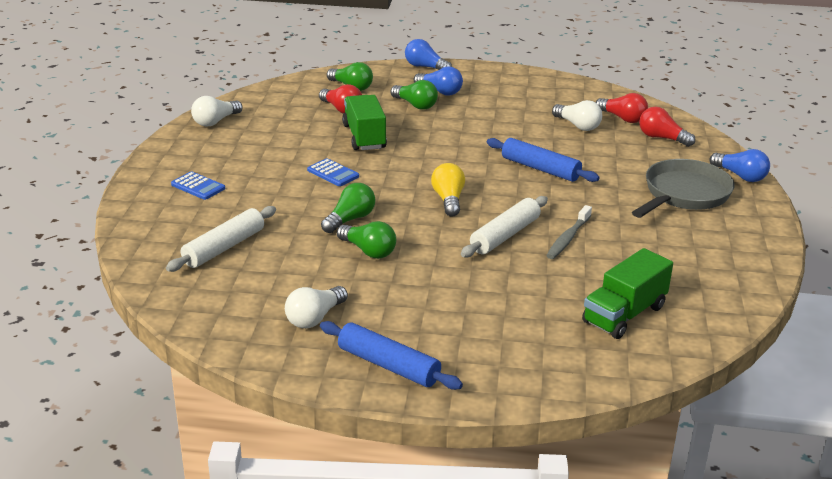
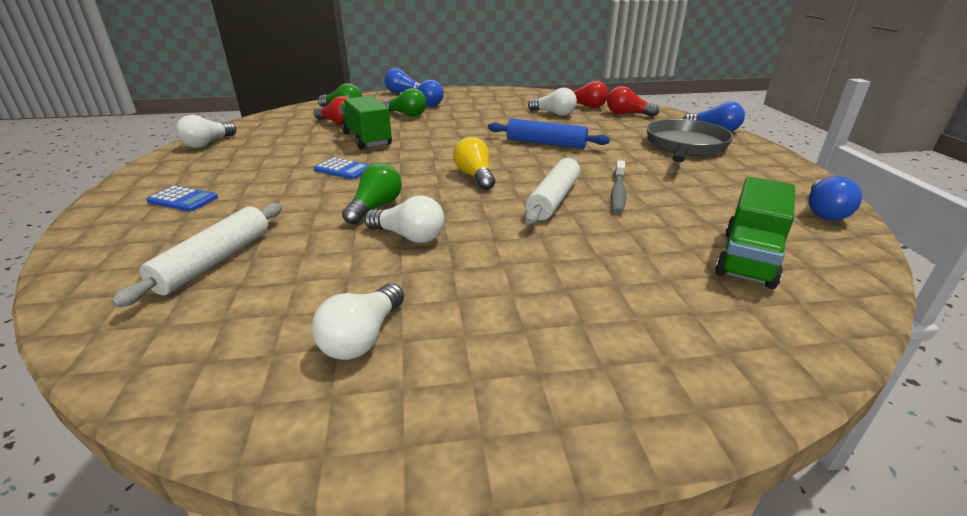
camera: 15 degrees left, 0 degrees up
blue rolling pin [320,321,463,390] -> none
green light bulb [337,221,396,259] -> white light bulb [364,196,445,243]
none -> blue light bulb [809,176,862,220]

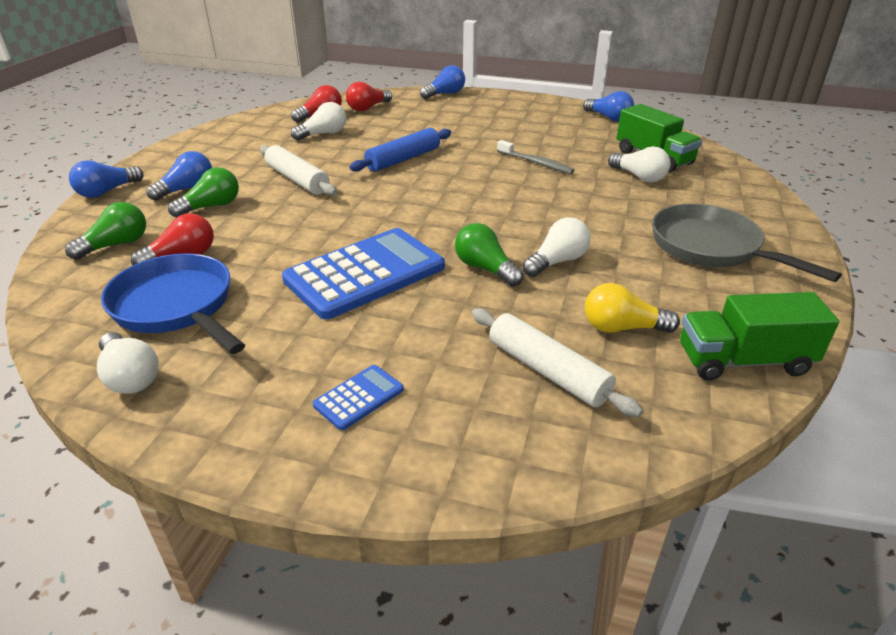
camera: 65 degrees left, 5 degrees up
white light bulb [311,283,404,360] -> white light bulb moved to [608,146,671,183]
blue calculator [313,157,370,180] -> blue calculator [282,228,445,319], size x2.25
green truck [340,96,392,149] -> green truck moved to [680,292,839,381]
yellow light bulb [453,137,495,190] -> yellow light bulb moved to [585,283,680,333]
white rolling pin [525,157,580,224] -> white rolling pin moved to [260,145,337,196]
grey pan [646,119,734,162] -> grey pan moved to [652,204,842,282]
none -> blue pan [101,253,245,354]

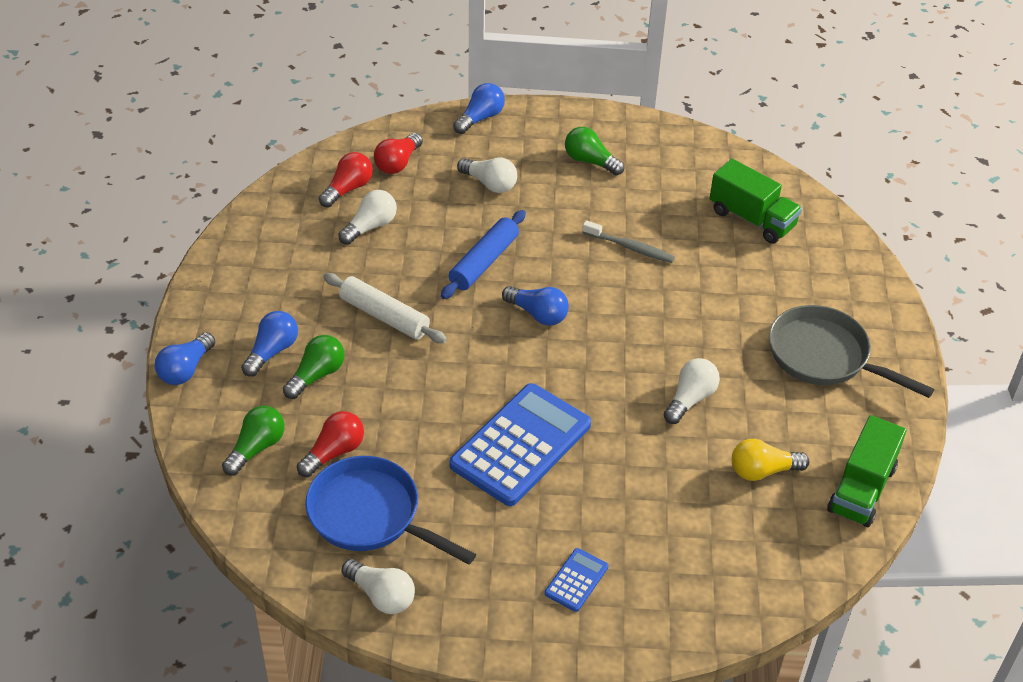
camera: 15 degrees left, 10 degrees up
green light bulb [455,223,524,287] -> green light bulb moved to [565,127,624,175]
white rolling pin [472,308,643,417] -> none
blue light bulb [583,91,634,122] -> blue light bulb moved to [502,286,569,326]
white light bulb [608,146,671,183] -> white light bulb moved to [457,158,517,193]
green truck [680,292,839,381] -> green truck turned 45 degrees counterclockwise [827,415,907,527]

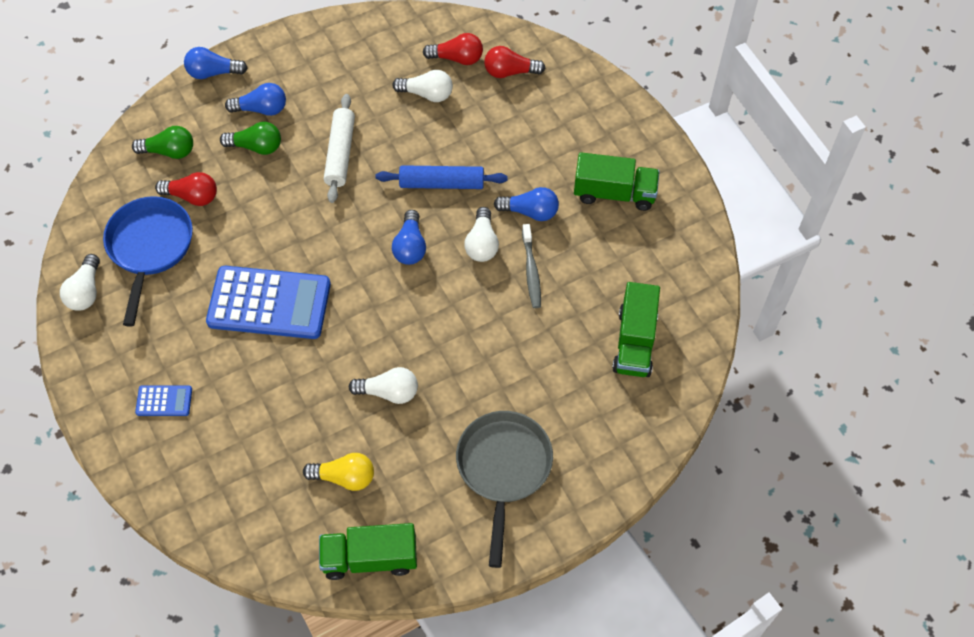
camera: 60 degrees right, 15 degrees up
blue light bulb [453,83,505,134] -> blue light bulb moved to [494,187,559,221]
white light bulb [457,158,517,193] -> white light bulb moved to [464,207,499,262]
green light bulb [565,127,624,175] -> green truck [574,152,660,211]
yellow light bulb [732,439,809,481] -> yellow light bulb turned 135 degrees clockwise [303,453,374,491]

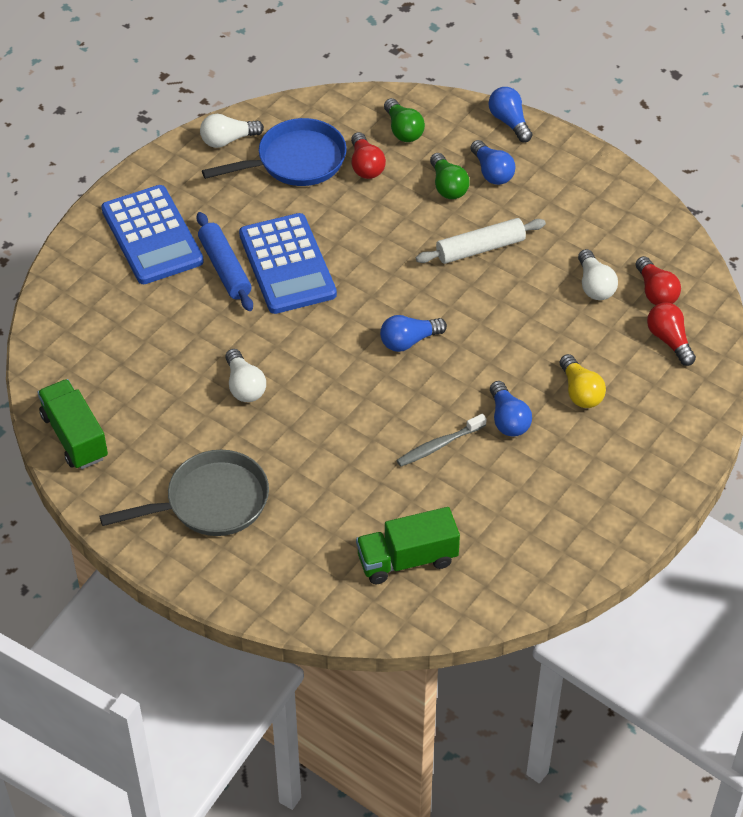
camera: 65 degrees right, 10 degrees down
blue calculator [135,385,192,416] -> blue calculator [101,185,204,284], size x2.25
yellow light bulb [303,453,374,491] -> yellow light bulb moved to [560,354,606,408]
blue rolling pin [376,165,507,189] -> blue rolling pin moved to [197,212,253,311]
white light bulb [464,207,499,262] -> none
green truck [574,152,660,211] -> none

